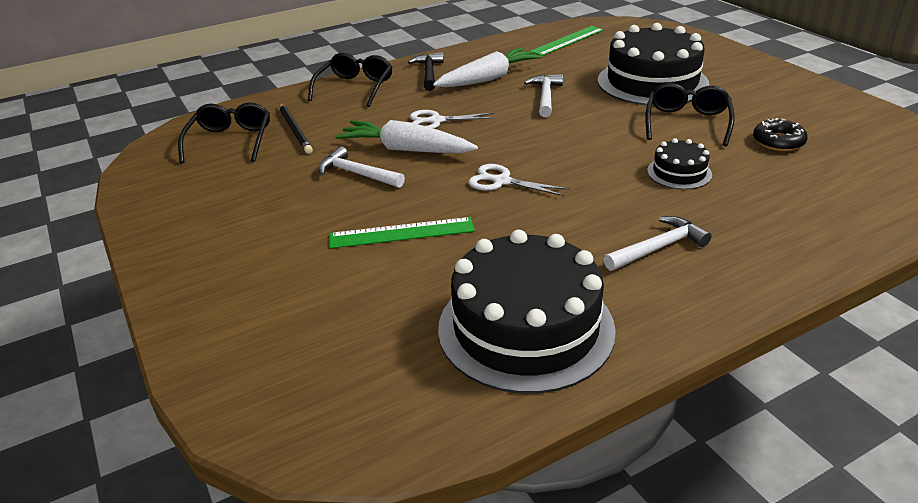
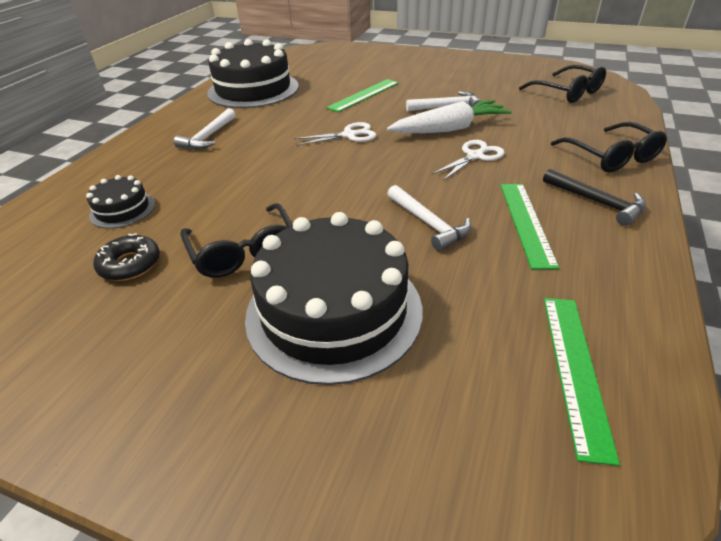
camera: 140 degrees right, 5 degrees up
black pencil [279,103,313,154] -> none
white carrot [433,47,542,87] -> green ruler [500,184,559,269]
black cake [647,138,712,190] -> black cake moved to [86,175,155,229]

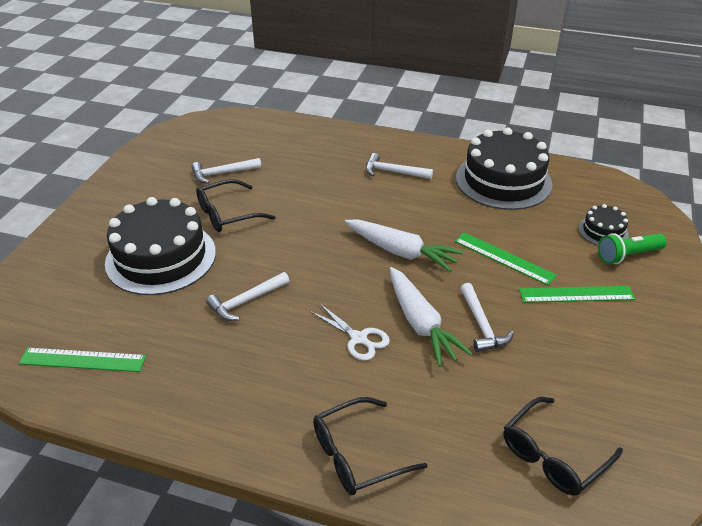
camera: 85 degrees right, 0 degrees up
black cake [86,175,155,229] -> black cake moved to [578,204,629,245]
black donut [93,233,160,281] -> white hammer [191,158,261,184]
white scissors [294,122,376,146] -> white carrot [345,219,464,272]
green ruler [500,184,559,269] -> green ruler moved to [519,286,635,303]
black hammer [543,169,646,226] -> none
none -> green flashlight [598,233,667,264]

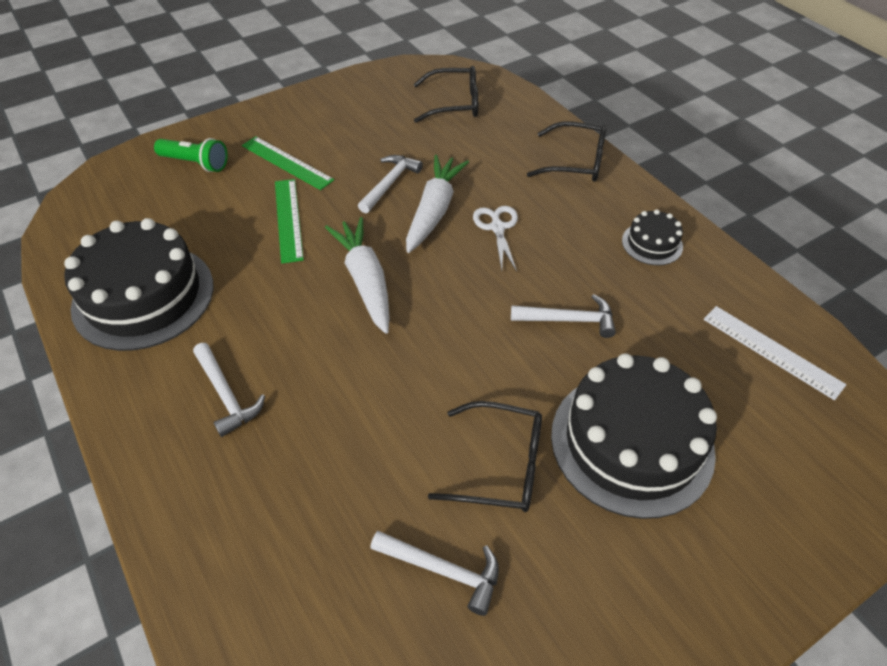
camera: 140 degrees left, 10 degrees up
green ruler [19,348,146,372] -> white ruler [704,306,847,400]
black cake [578,204,629,245] -> black cake moved to [622,209,683,265]

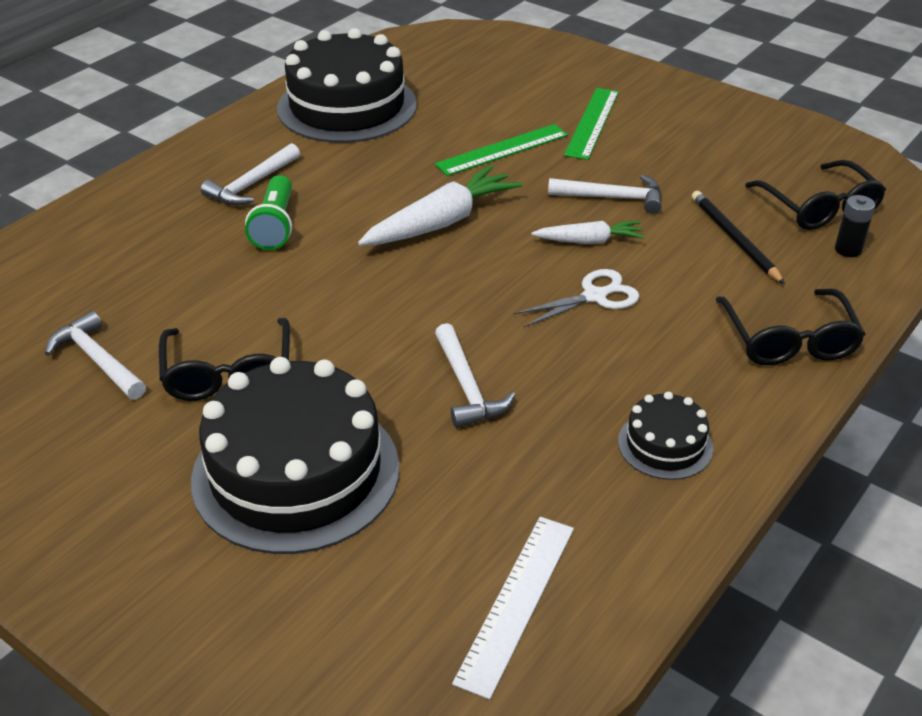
camera: 70 degrees right, 10 degrees down
green flashlight [154,138,228,172] -> green flashlight moved to [245,175,292,250]
white hammer [370,531,499,616] -> white hammer turned 135 degrees clockwise [45,311,146,400]
white carrot [406,155,469,253] -> white carrot [531,221,645,244], size x0.58
none -> black pencil [692,191,785,284]
none -> black battery [835,195,875,257]

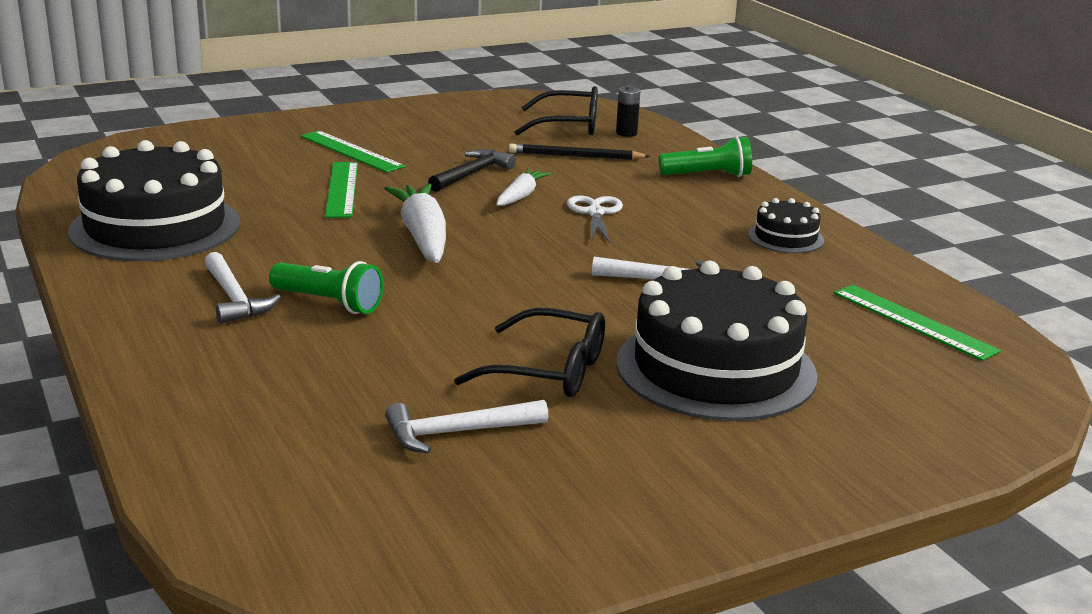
camera: 65 degrees left, 15 degrees down
white ruler [452,517,574,699] -> green ruler [834,285,1001,361]
white hammer [548,175,662,214] -> black hammer [428,149,516,192]
black glasses [715,289,865,365] -> green flashlight [659,136,752,177]

